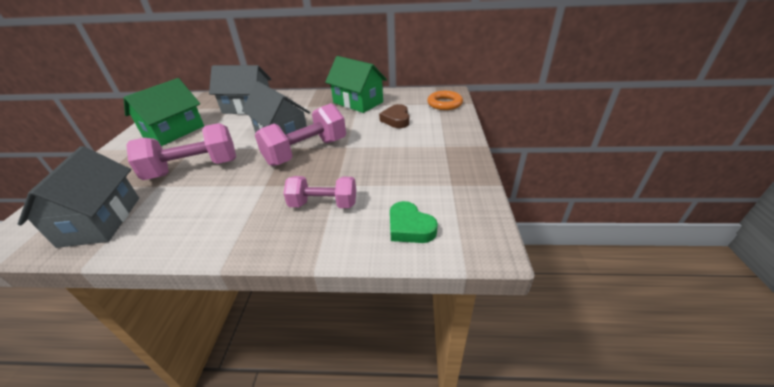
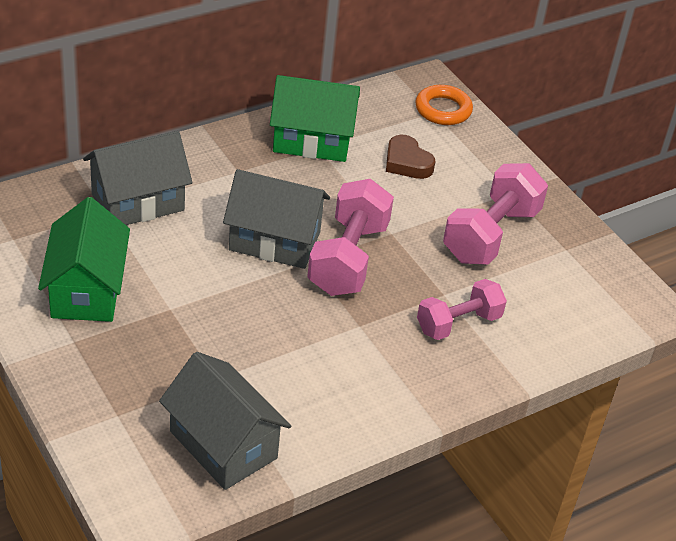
camera: 40 degrees left, 5 degrees up
pink dumbbell [126,123,236,180] -> pink dumbbell moved to [443,163,548,265]
green heart [390,201,438,243] -> none

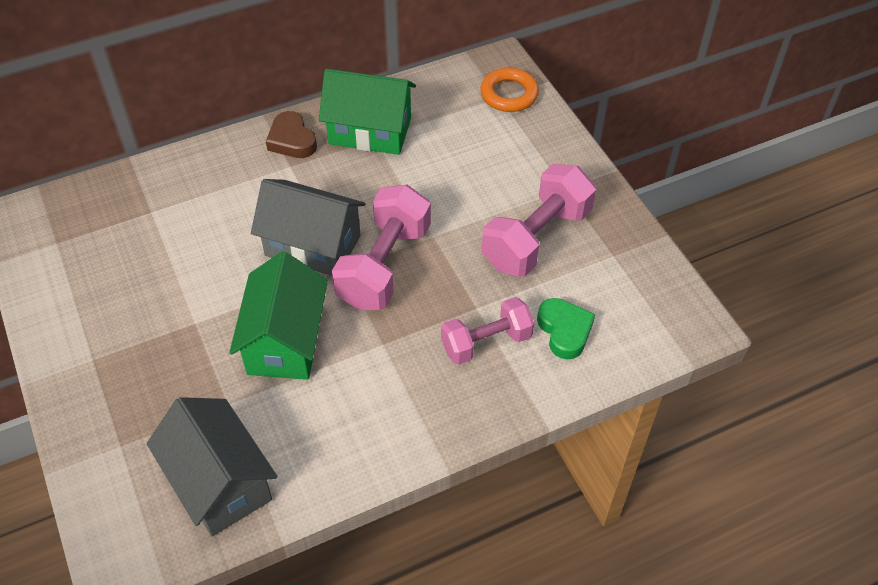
camera: 10 degrees right, 10 degrees up
green house [38,197,130,322] -> green house moved to [229,252,328,380]
grey house [83,131,193,225] -> none
brown heart [386,135,435,179] -> brown heart moved to [266,111,317,158]
none -> green heart [537,298,595,359]

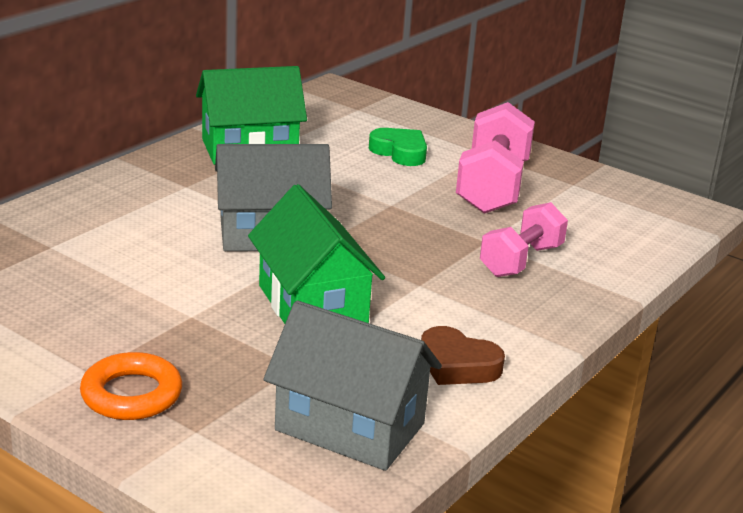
camera: 30 degrees left, 25 degrees down
brown heart [266,111,317,158] -> brown heart moved to [421,326,505,385]
pink dumbbell [332,185,431,310] -> none
orange ring [480,68,539,112] -> orange ring moved to [80,352,182,420]
green heart [537,298,595,359] -> green heart moved to [369,128,427,166]

